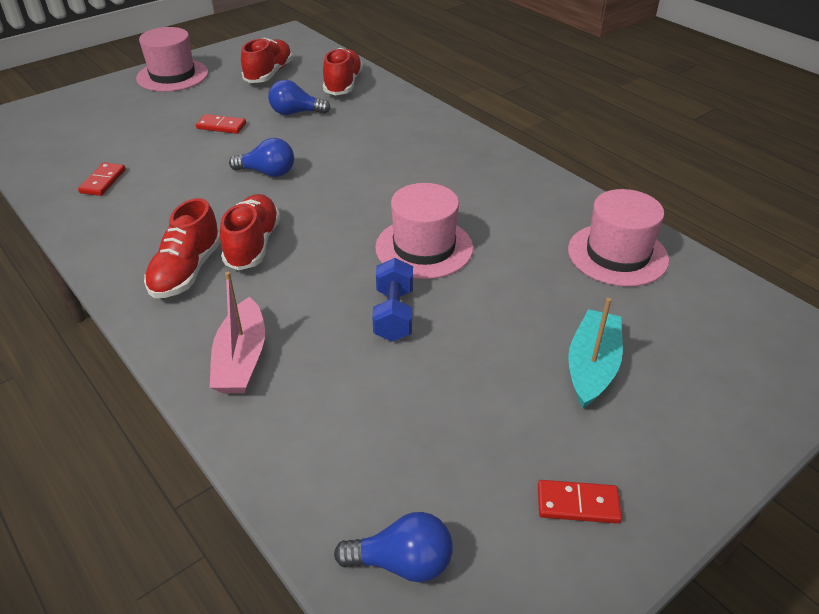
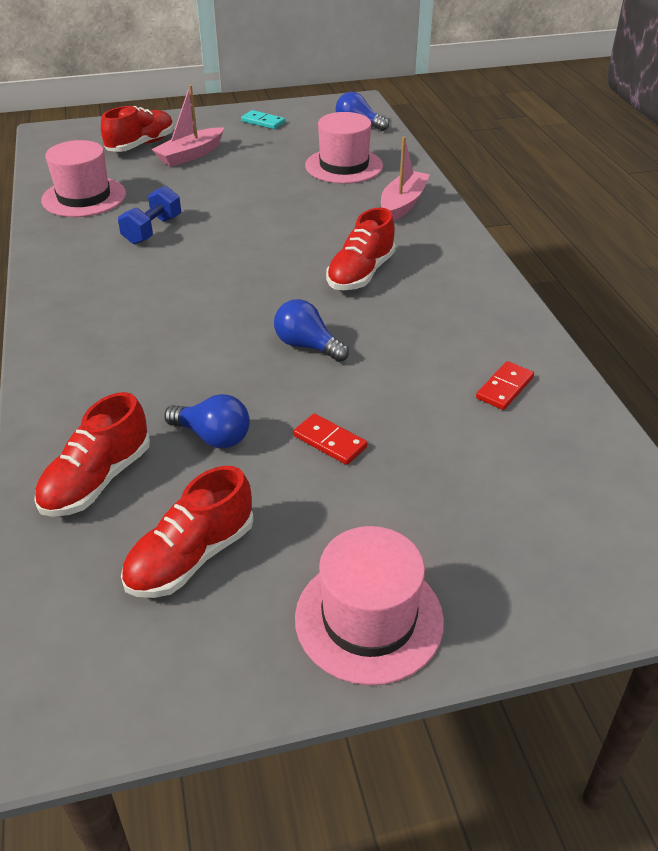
camera: 155 degrees left, 0 degrees up
red shoe [144,198,221,298] -> red shoe moved to [101,106,174,152]
blue dumbbell [372,258,413,342] -> blue dumbbell moved to [118,186,181,244]
pink hat [375,183,473,279] -> pink hat moved to [305,112,383,184]
red domino [538,480,622,524] -> turquoise domino [241,110,285,129]
turquoise boat [568,298,623,408] -> pink boat [152,85,224,167]

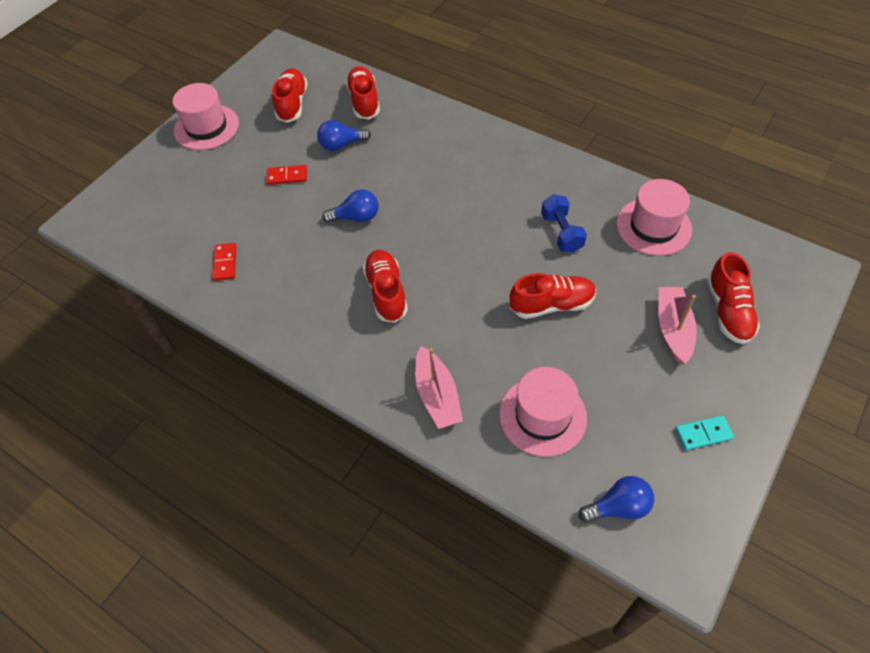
camera: 140 degrees right, 15 degrees up
none -> red shoe [510,273,596,319]

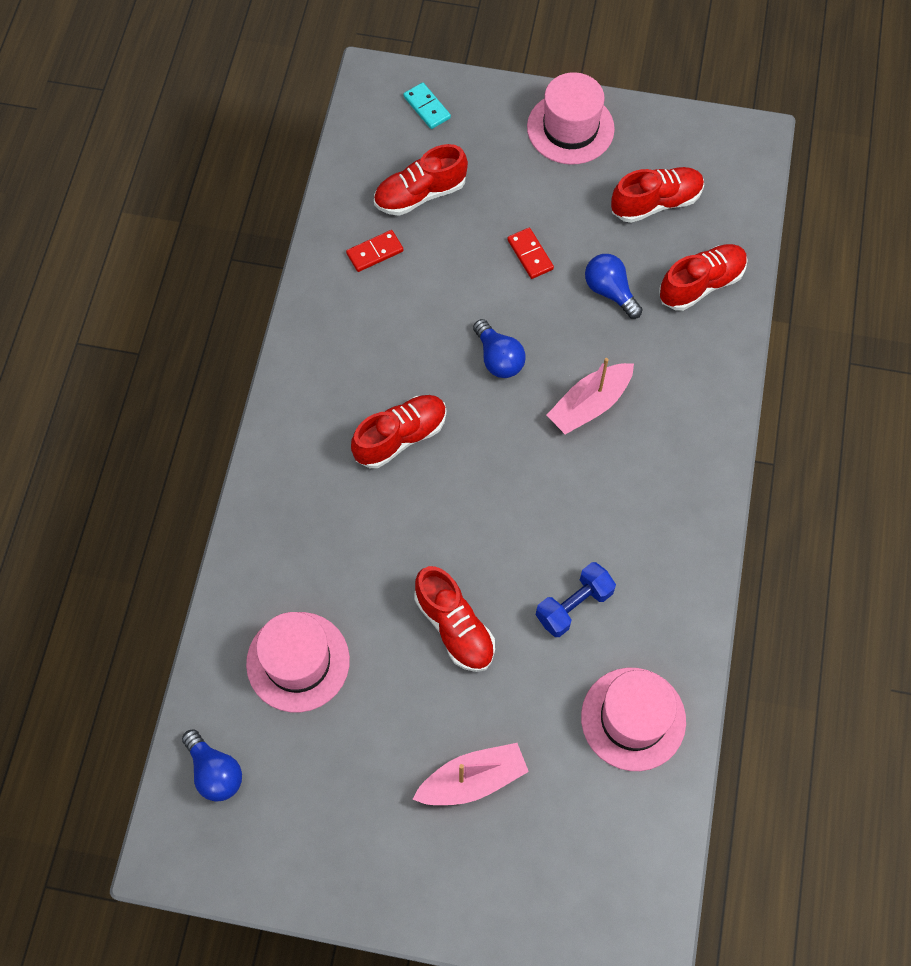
camera: 65 degrees right, 10 degrees up
pink boat [415,346,463,429] -> pink boat moved to [547,358,634,434]
turquoise domino [675,415,734,450] -> turquoise domino moved to [403,82,451,129]
red shoe [707,252,760,344] -> red shoe moved to [374,144,468,216]

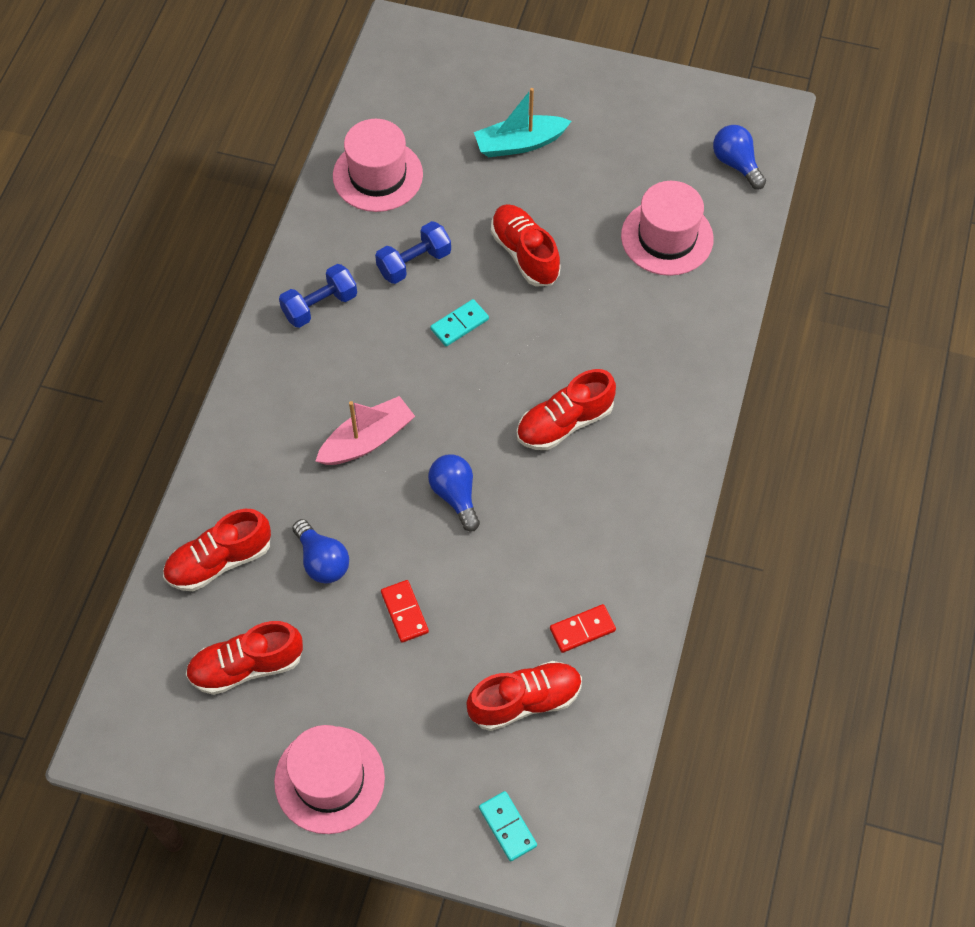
camera: 175 degrees left, 5 degrees down
pink boat [413,743,529,805] -> turquoise boat [474,88,572,157]
none -> blue dumbbell [279,264,357,328]
none -> turquoise domino [430,299,489,346]

